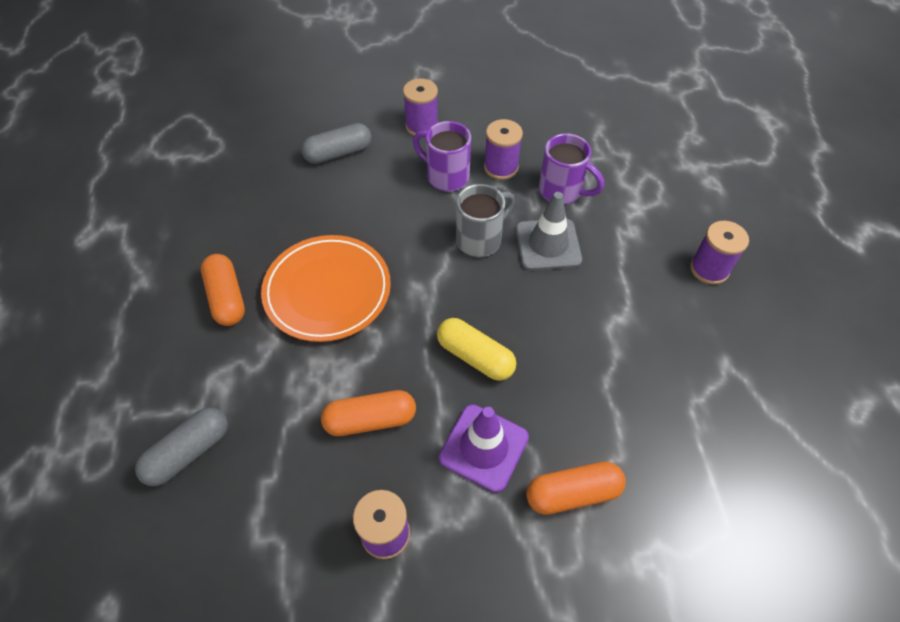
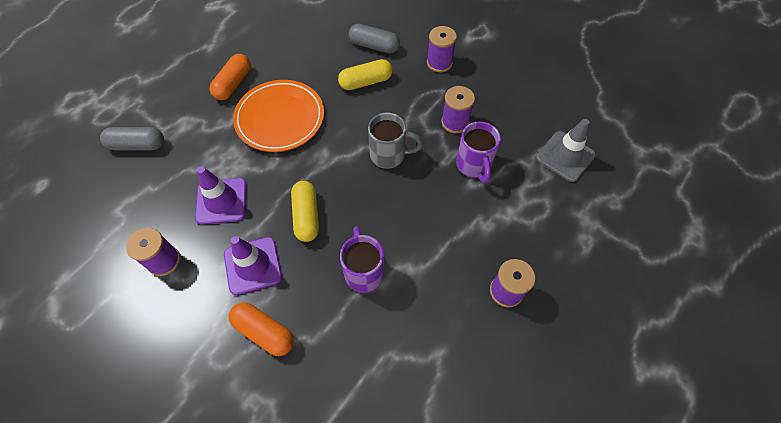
camera: 45 degrees right, 5 degrees up
orange capsule [321,390,416,436] -> purple traffic cone [195,167,247,225]
purple mug [413,121,471,191] -> purple mug moved to [340,226,384,293]
grey traffic cone [516,192,582,270] -> grey traffic cone moved to [536,119,596,182]
none -> yellow capsule [338,59,393,90]

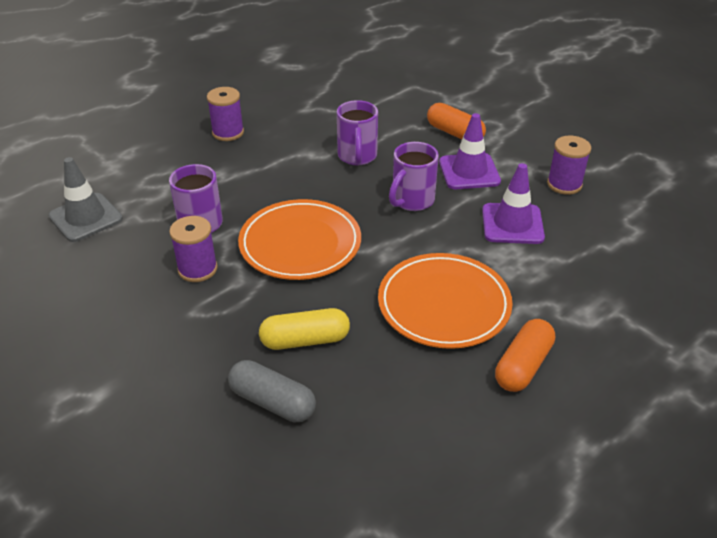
camera: 170 degrees left, 20 degrees down
grey capsule [100,127,164,150] -> none
yellow capsule [291,181,319,242] -> purple mug [389,142,439,211]
grey mug [368,113,423,169] -> orange plate [238,199,361,280]
purple spool [427,26,457,72] -> none

